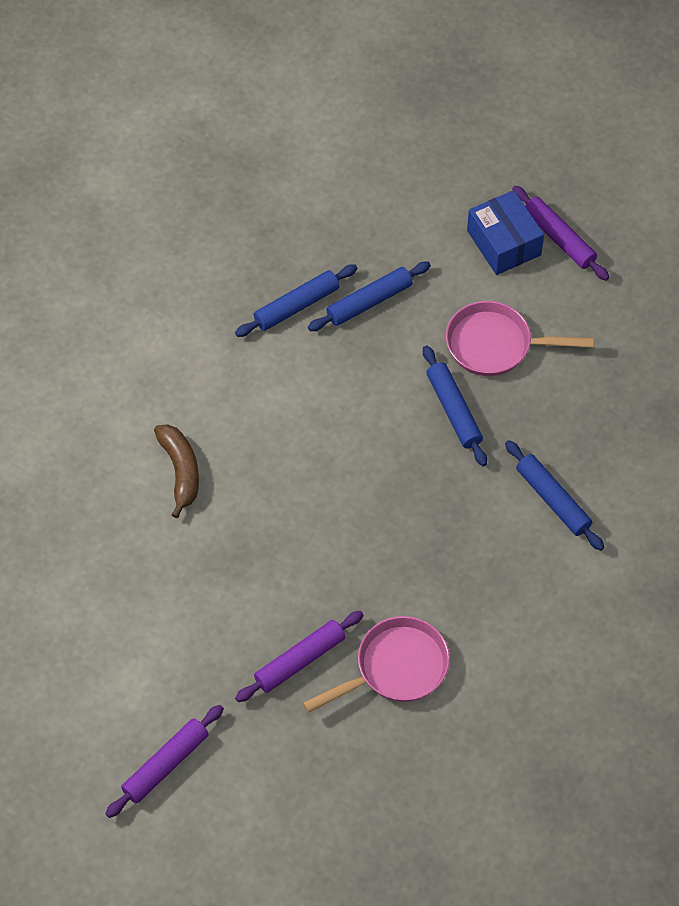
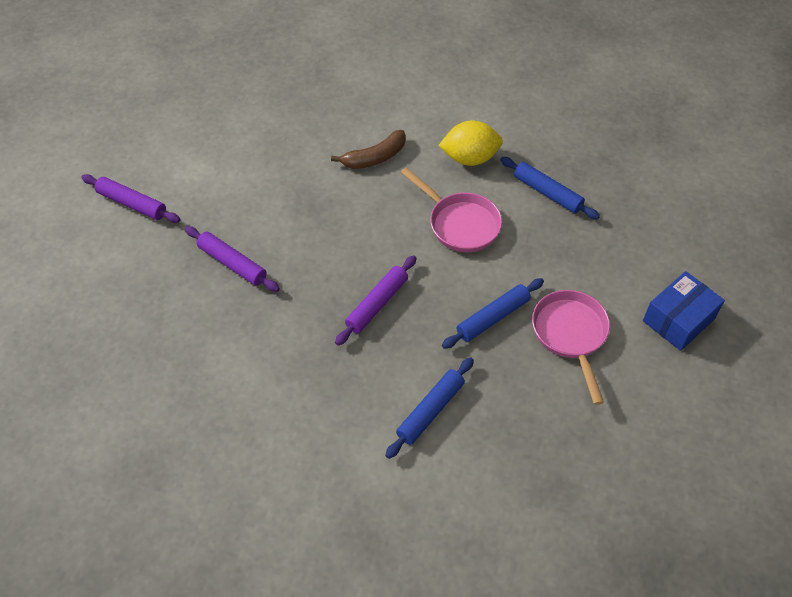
camera: 75 degrees right, 5 degrees down
pink pan [303,616,450,713] -> pink pan moved to [401,167,502,252]
blue rolling pin [308,262,431,331] -> none
purple rolling pin [512,186,609,281] -> purple rolling pin moved to [335,255,417,346]
none -> yellow lemon [438,120,503,166]

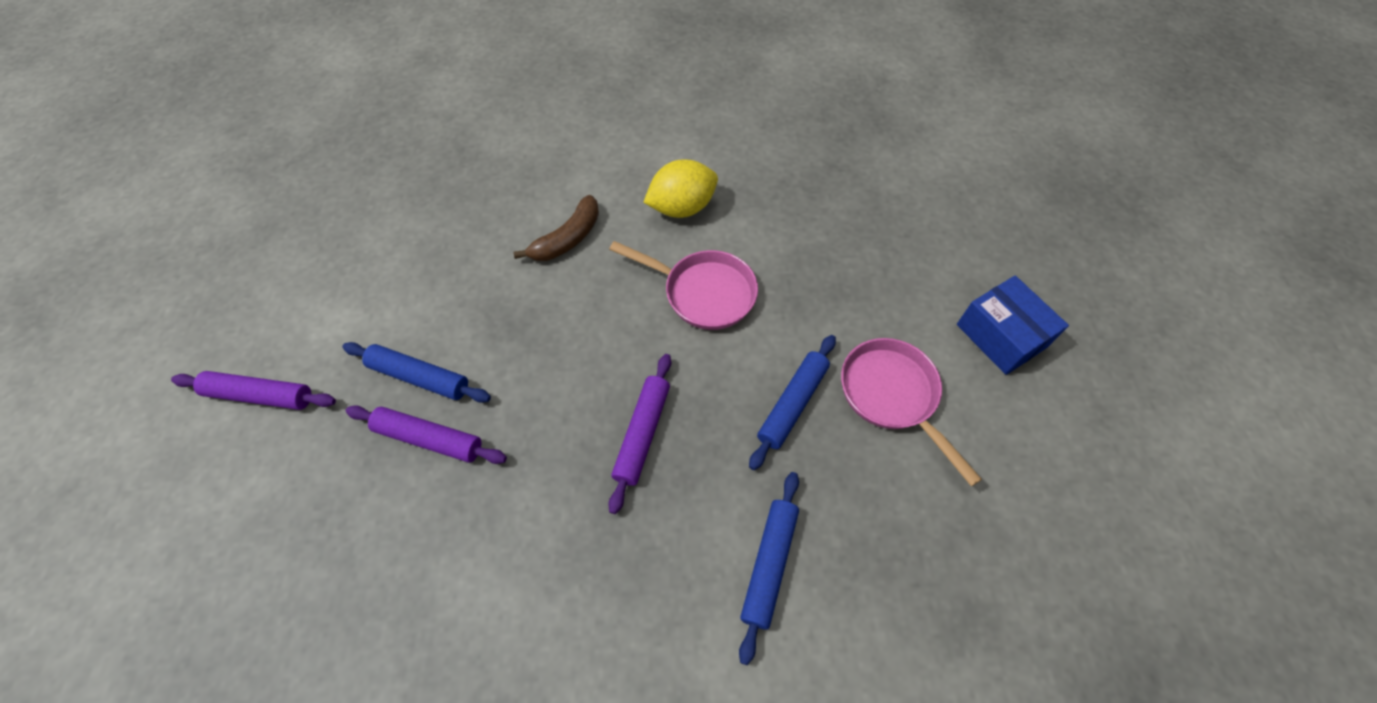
camera: 20 degrees left, 5 degrees up
blue rolling pin [500,157,600,219] -> blue rolling pin moved to [342,342,491,403]
blue box [643,271,725,351] -> blue box turned 60 degrees counterclockwise [957,275,1069,375]

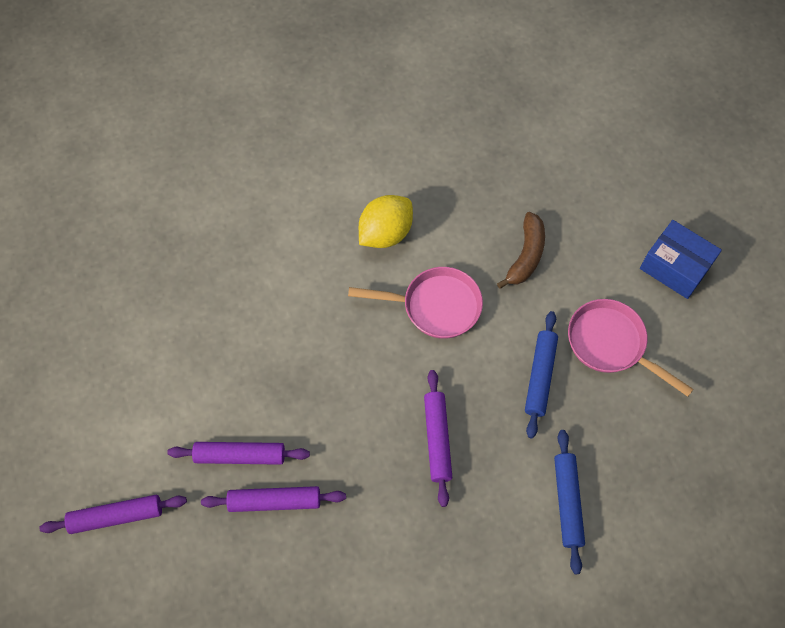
camera: 20 degrees left, 5 degrees up
blue rolling pin [342,342,491,403] -> purple rolling pin [167,442,310,465]
brown banana [513,195,599,261] -> brown banana moved to [497,212,545,289]

